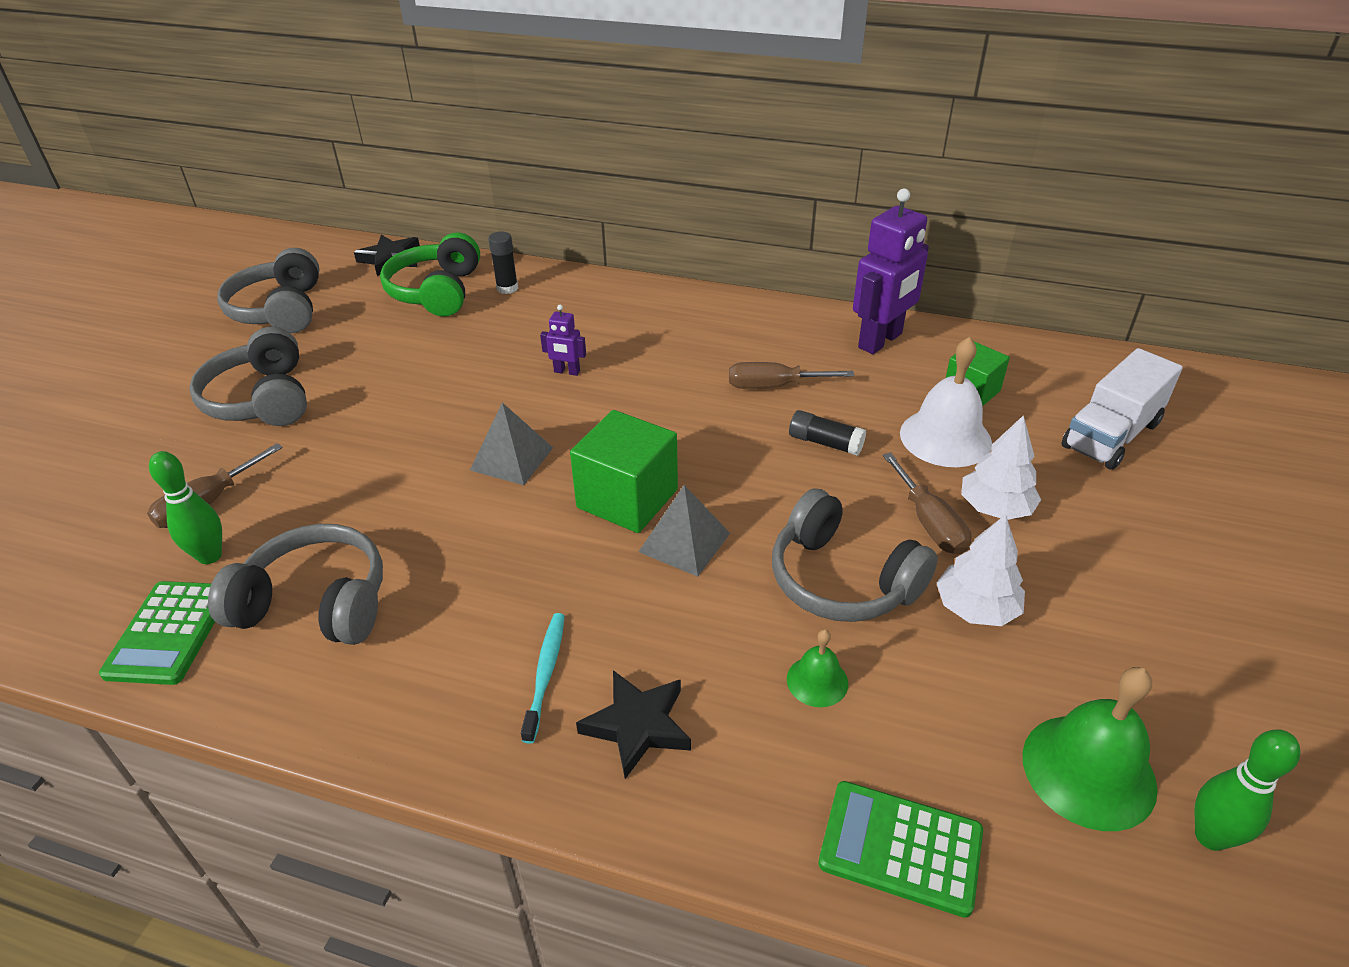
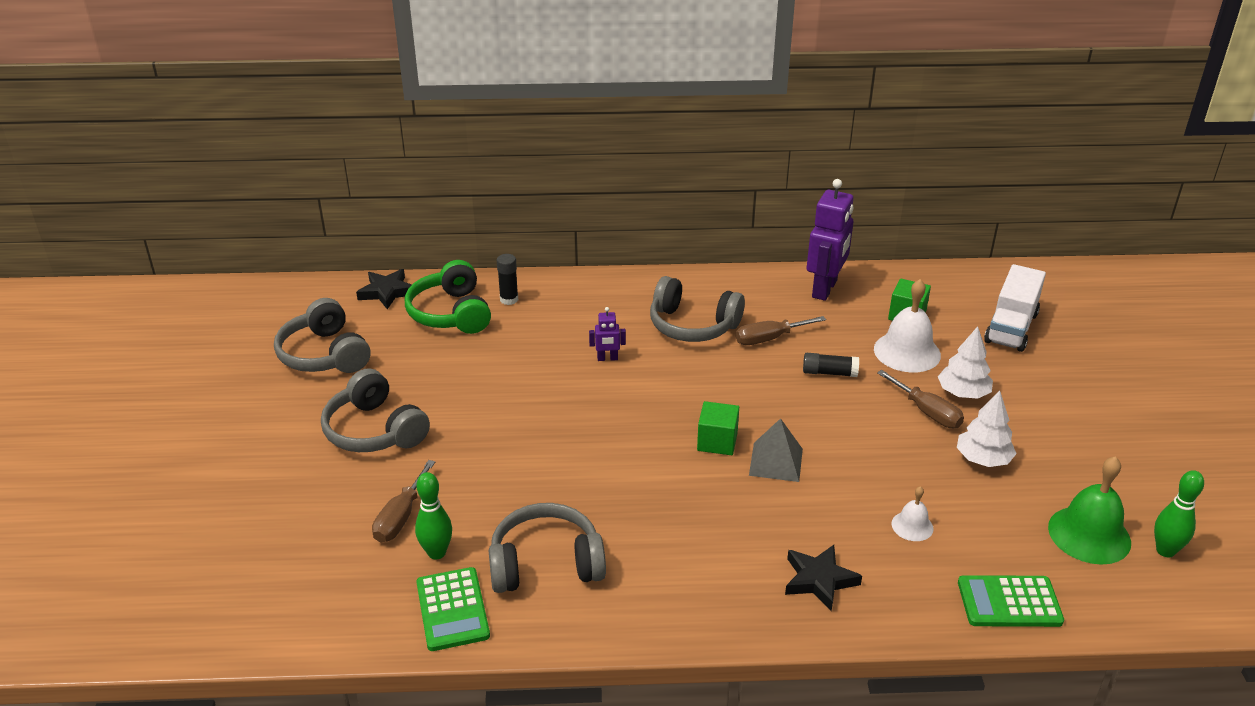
camera: 20 degrees left, 5 degrees down
grey pyramid [470,403,553,485] -> none
turquoise toothbrush [521,613,565,744] -> none
green cube [570,410,678,533] -> green cube [697,401,739,455], size x0.64
grey headphones [772,488,938,622] -> grey headphones moved to [650,276,745,342]
green bell [787,629,848,707] -> white bell [892,486,934,541]

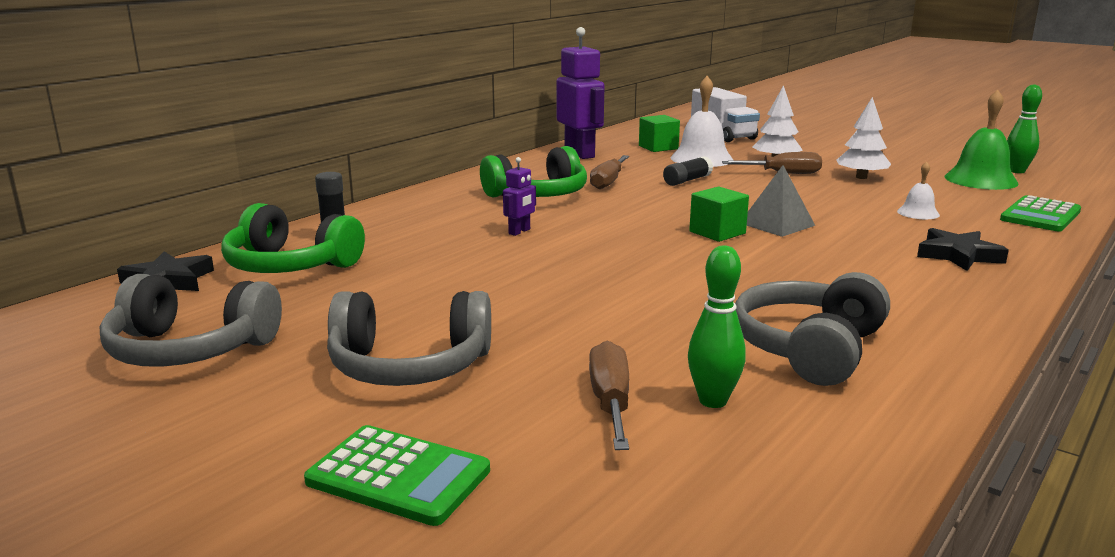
camera: 50 degrees left, 15 degrees down
brown screwdriver [372,460,435,543] -> brown screwdriver turned 150 degrees counterclockwise [589,341,629,450]
green calculator [416,567,490,651] -> green calculator moved to [304,425,490,526]
grey headphones [650,276,745,342] -> green headphones [480,146,587,197]

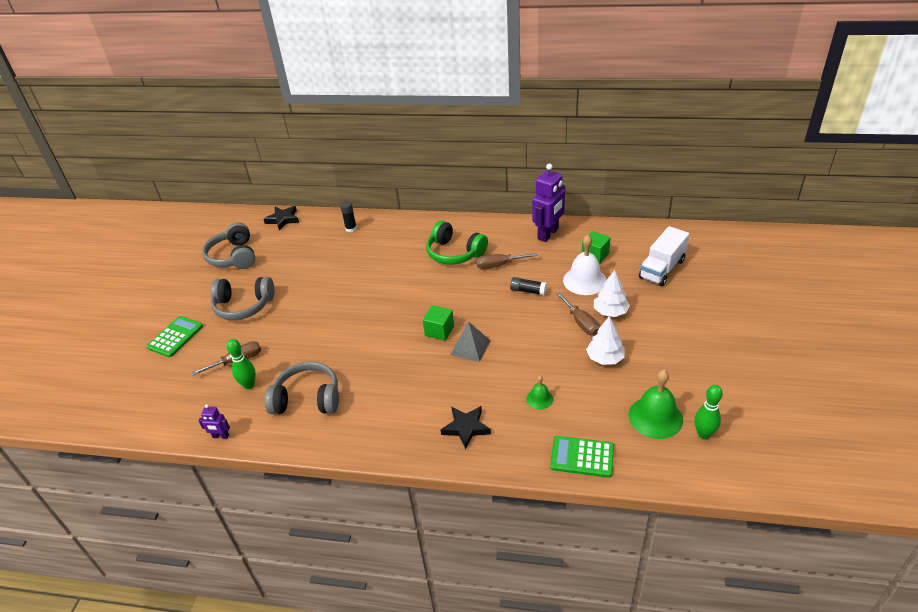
camera: 65 degrees right, 20 degrees up
green headphones [221,203,365,273] -> none
green calculator [304,425,490,526] -> green calculator turned 150 degrees counterclockwise [147,316,203,357]
grey headphones [327,291,491,386] -> grey headphones turned 60 degrees counterclockwise [211,277,274,320]
purple robot [503,157,536,236] -> purple robot moved to [198,404,230,439]
white bell [897,161,940,219] -> green bell [527,375,553,409]

